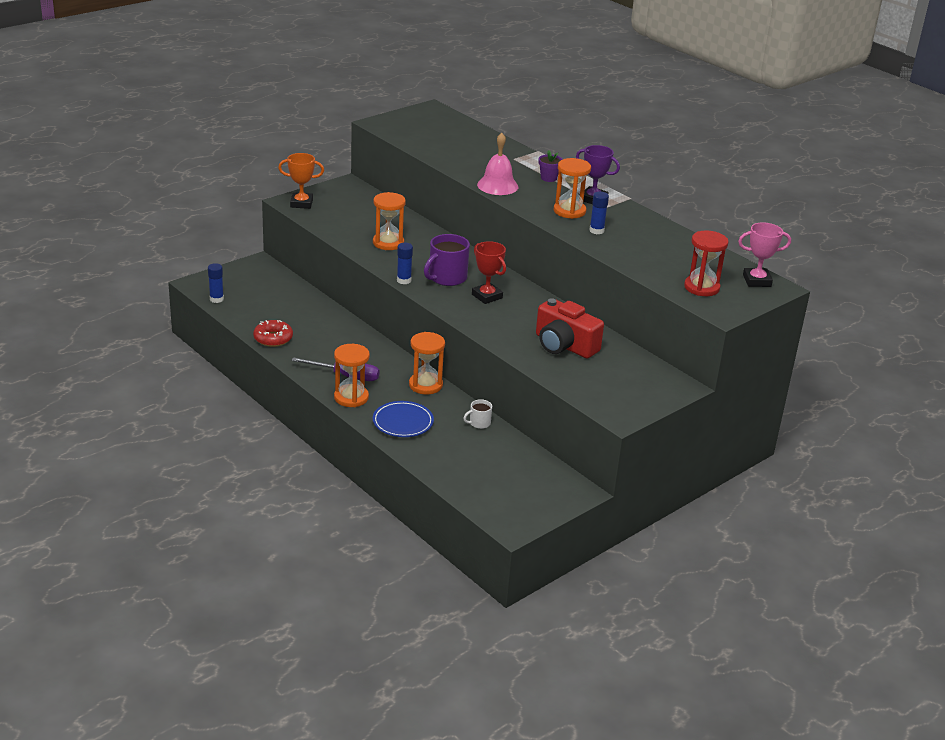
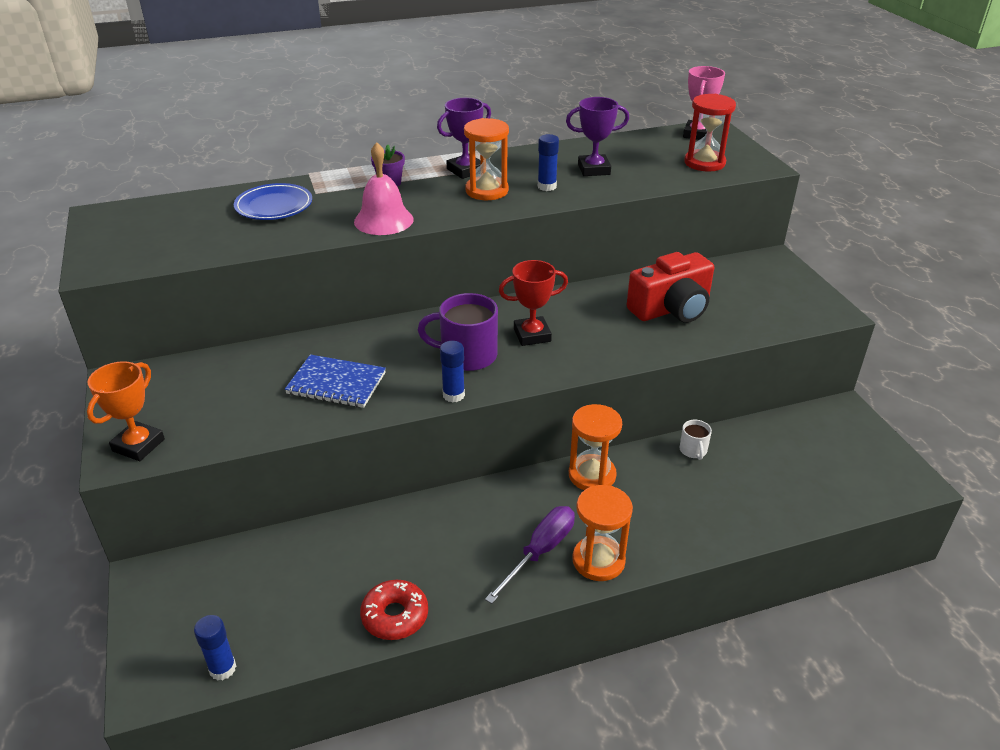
camera: 65 degrees left, 5 degrees up
orange hourglass [373,192,406,250] -> blue notebook [285,354,386,408]
blue plate [373,401,434,437] -> blue plate moved to [234,183,312,220]
purple mug [424,234,470,286] -> purple mug turned 120 degrees clockwise [418,293,498,371]
none -> purple trophy [566,97,629,176]

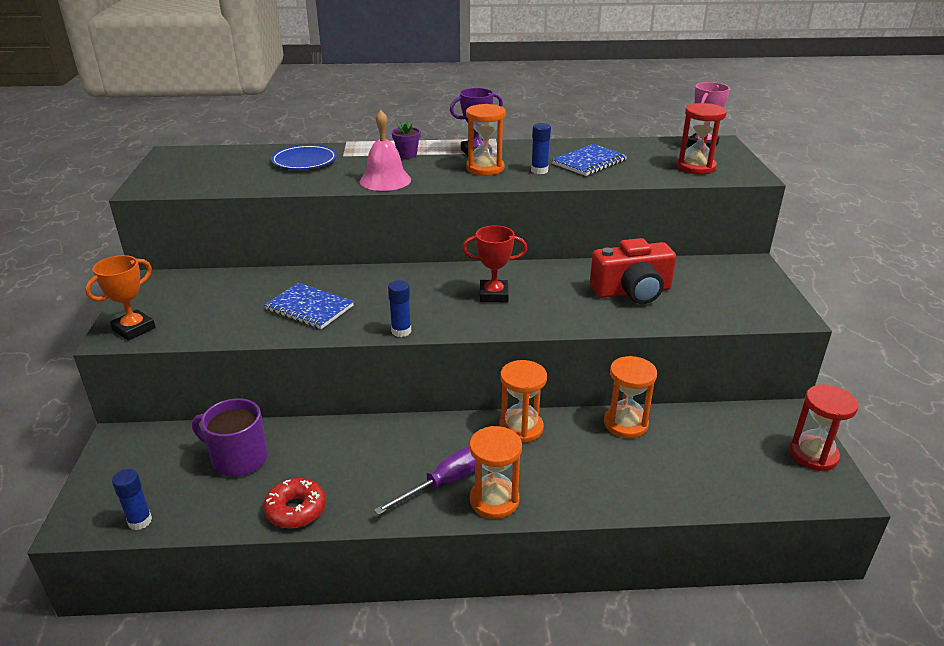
camera: 15 degrees right, 5 degrees down
purple mug [418,293,498,371] -> purple mug moved to [192,398,268,476]
purple trophy [566,97,629,176] -> blue notebook [552,144,627,176]
white mug [679,420,712,460] -> orange hourglass [604,356,657,438]
none -> red hourglass [789,384,858,471]

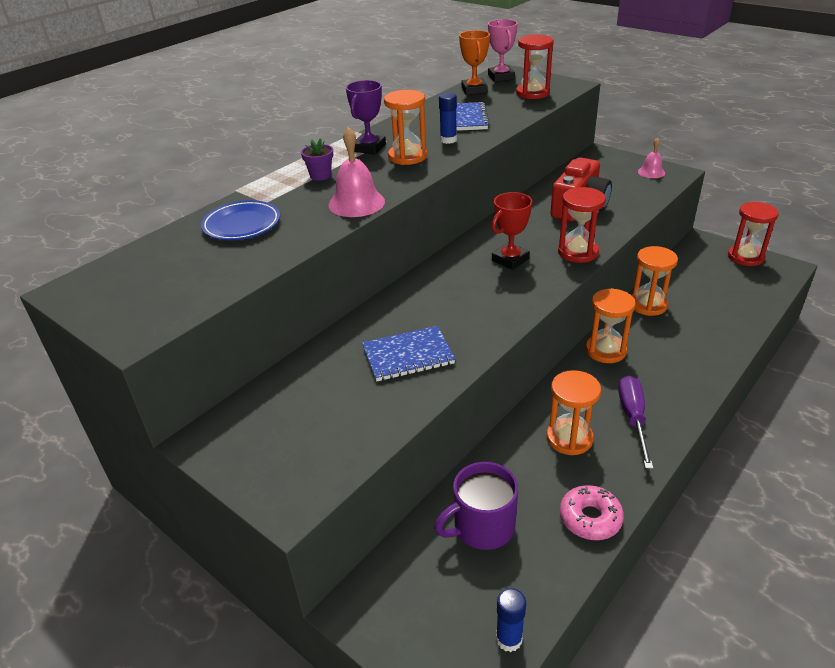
camera: 45 degrees left, 5 degrees up
orange trophy [85,255,156,341] -> orange trophy moved to [459,30,490,95]
red donut [263,478,326,528] -> pink donut [560,485,624,540]
blue glue stick [388,280,411,337] -> none
orange hourglass [470,426,522,519] -> orange hourglass moved to [546,370,601,455]
none -> red hourglass [558,187,606,263]
none -> pink bell [638,137,665,178]

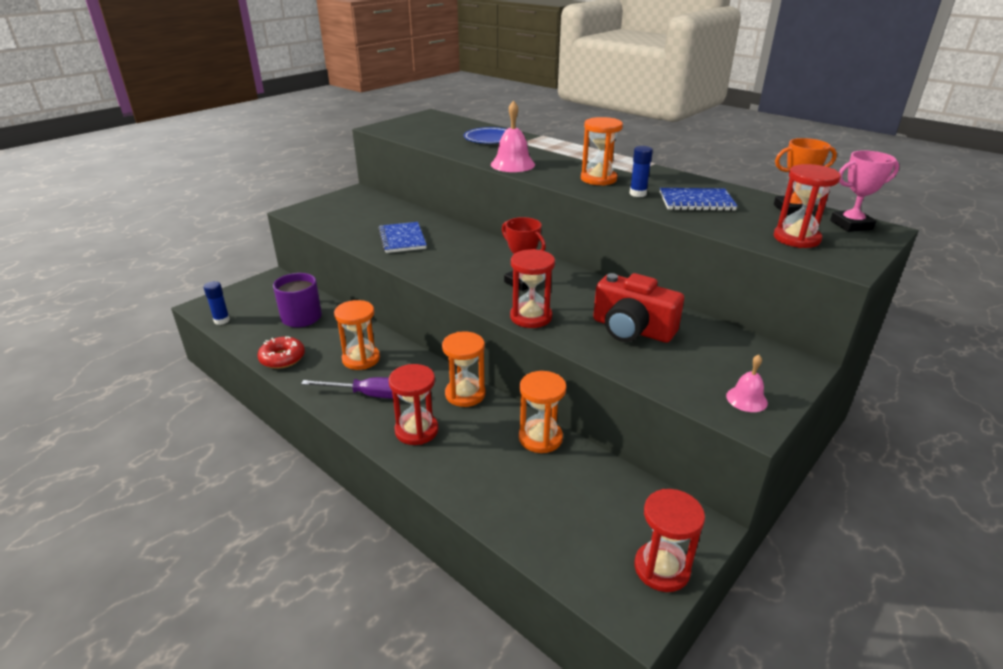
camera: 90 degrees right, 5 degrees down
purple flower pot [301,138,333,181] -> none
purple trophy [346,80,386,155] -> none
pink donut [560,485,624,540] -> red donut [257,336,305,369]
none -> red hourglass [389,364,439,445]

